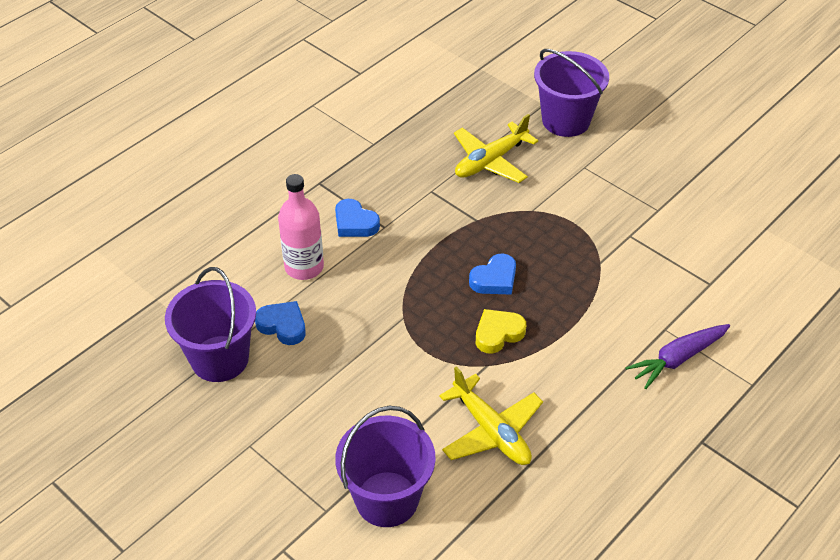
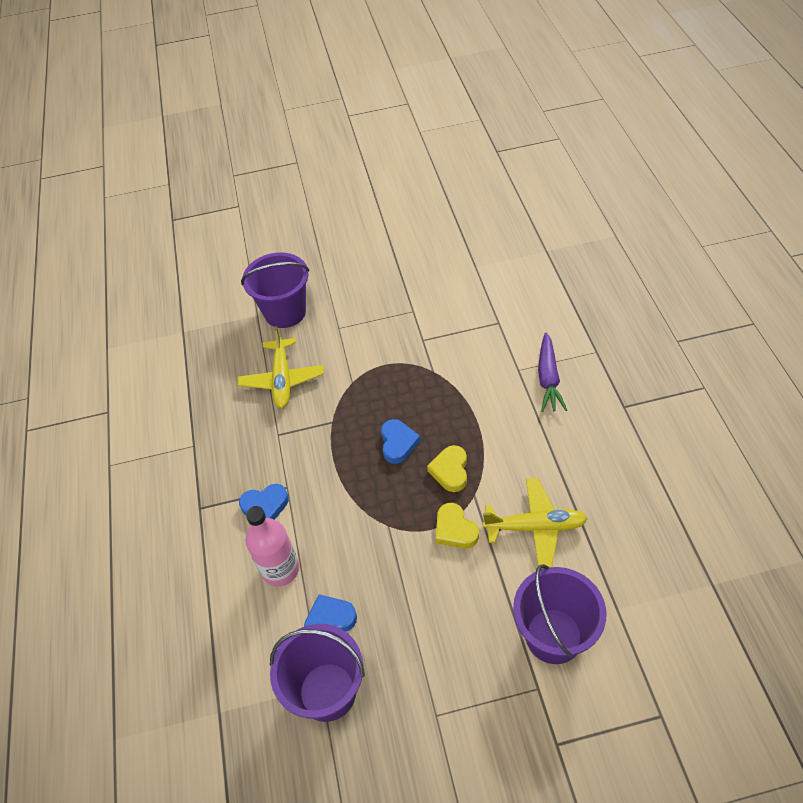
camera: 50 degrees left, 5 degrees up
none -> yellow heart [436,503,479,549]

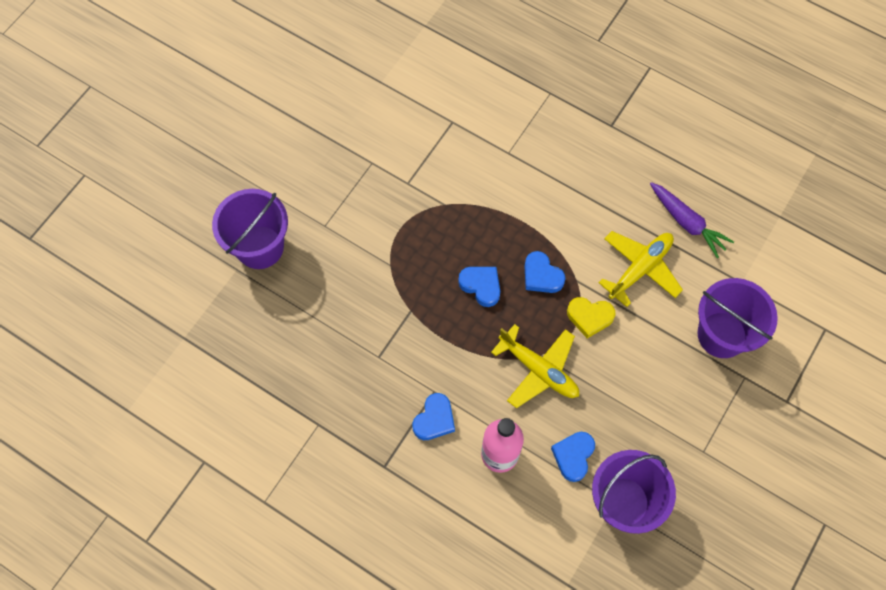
camera: 50 degrees left, 15 degrees up
yellow plane [238,326,324,408] -> yellow plane moved to [491,324,579,408]
yellow heart [427,445,467,492] -> blue heart [524,251,566,293]
purple carrot [538,332,567,412] -> purple carrot moved to [650,182,734,258]

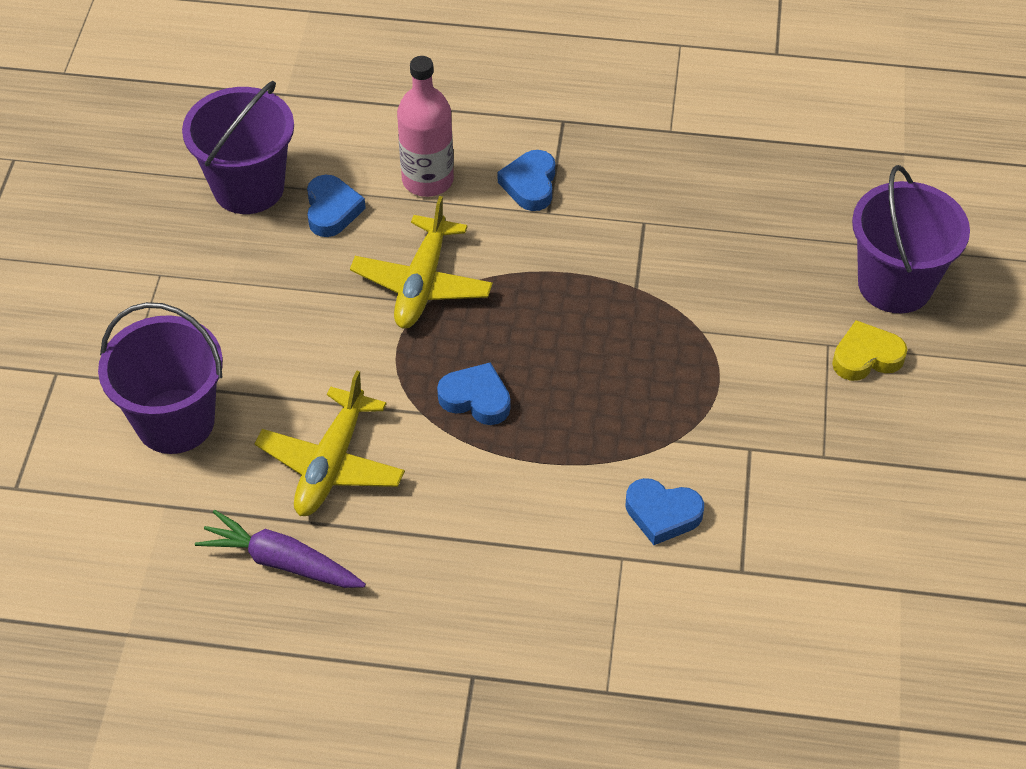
camera: 155 degrees right, 15 degrees down
blue heart [458,267,500,307] -> blue heart moved to [625,478,704,545]
yellow plane [491,324,579,408] -> yellow plane turned 90 degrees counterclockwise [350,196,493,329]
yellow heart [567,297,616,338] -> yellow heart moved to [832,320,907,381]

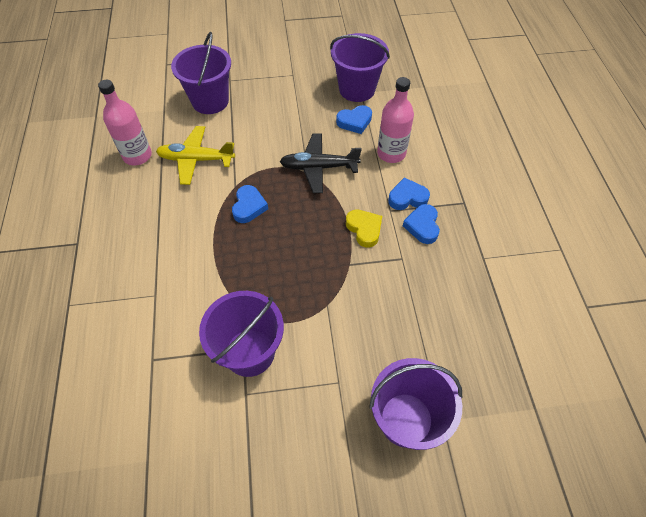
camera: 75 degrees right, 5 degrees up
purple carrot [195,510,366,588] -> pink bottle [98,80,152,165]
yellow plane [350,196,493,329] -> black plane [280,133,362,193]
blue heart [625,478,704,545] -> blue heart moved to [403,204,440,244]
yellow heart [832,320,907,381] -> yellow heart moved to [346,209,382,248]
none -> purple bucket [199,291,284,377]

